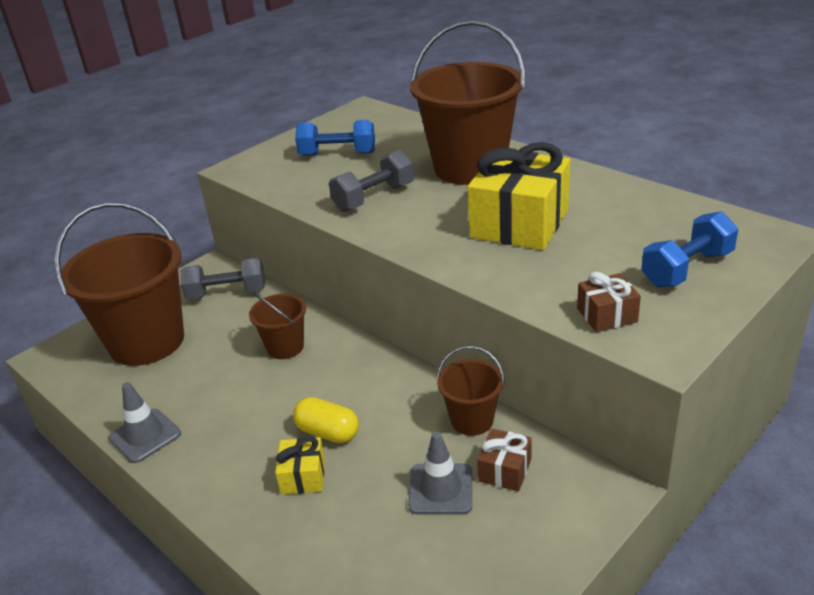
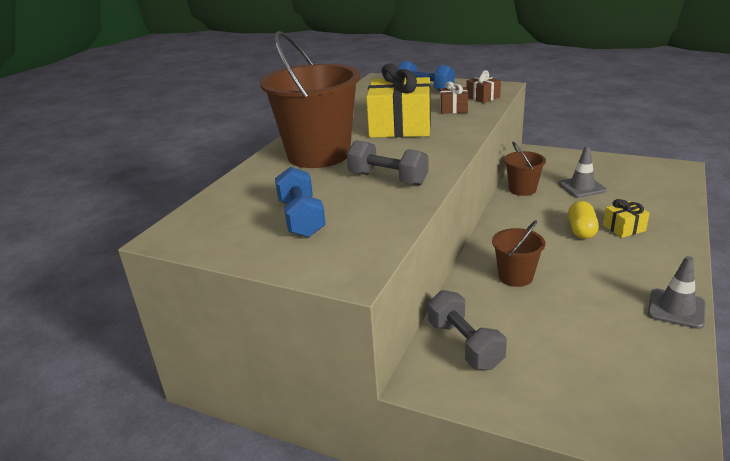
camera: 110 degrees left, 5 degrees down
brown bucket [54,202,184,366] -> none
brown gift [477,428,532,492] -> brown gift moved to [440,81,468,114]

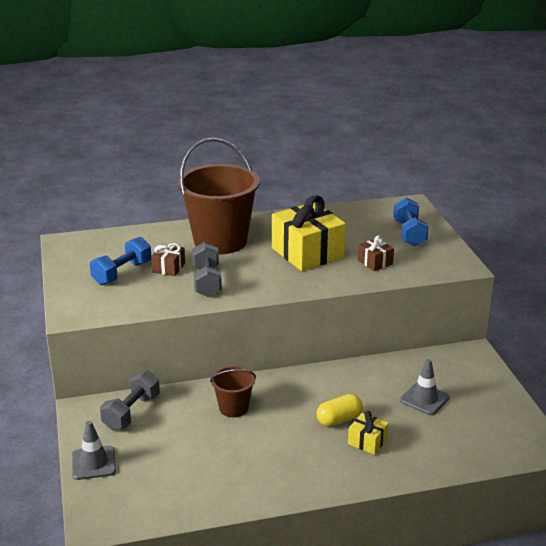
camera: 50 degrees right, 0 degrees up
brown gift [466,70,501,103] -> brown gift moved to [151,243,185,276]
brown bucket [504,142,546,196] -> none
grey traffic cone [648,256,706,329] -> grey traffic cone moved to [72,421,116,480]

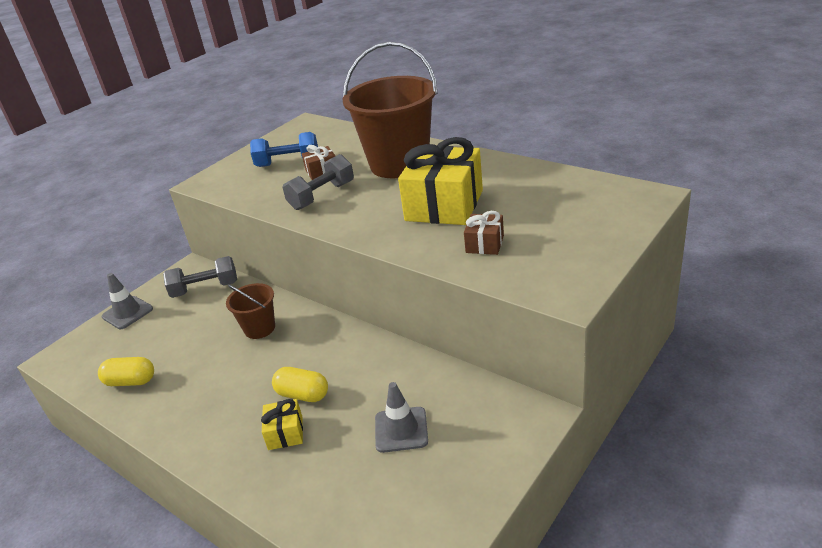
camera: 55 degrees right, 5 degrees up
blue dumbbell [393,197,429,246] -> none
none -> yellow capsule [98,357,154,386]

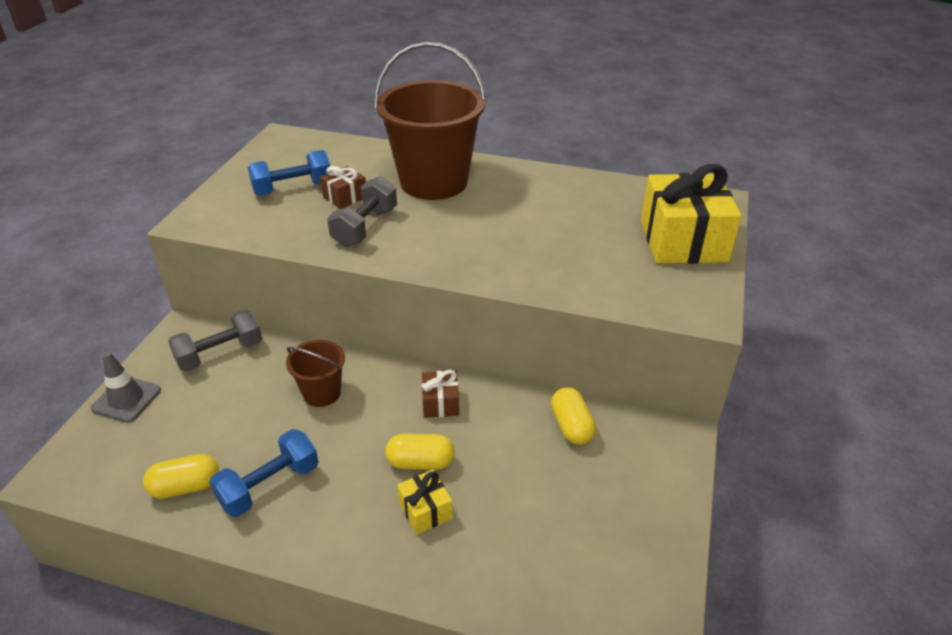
camera: 25 degrees left, 5 degrees up
grey traffic cone [375,382,428,453] -> none
yellow gift [398,137,483,225] -> yellow gift moved to [641,164,742,264]
brown gift [464,211,504,255] -> brown gift moved to [422,370,459,418]
none -> blue dumbbell [209,429,318,517]
none -> yellow capsule [551,387,596,445]

